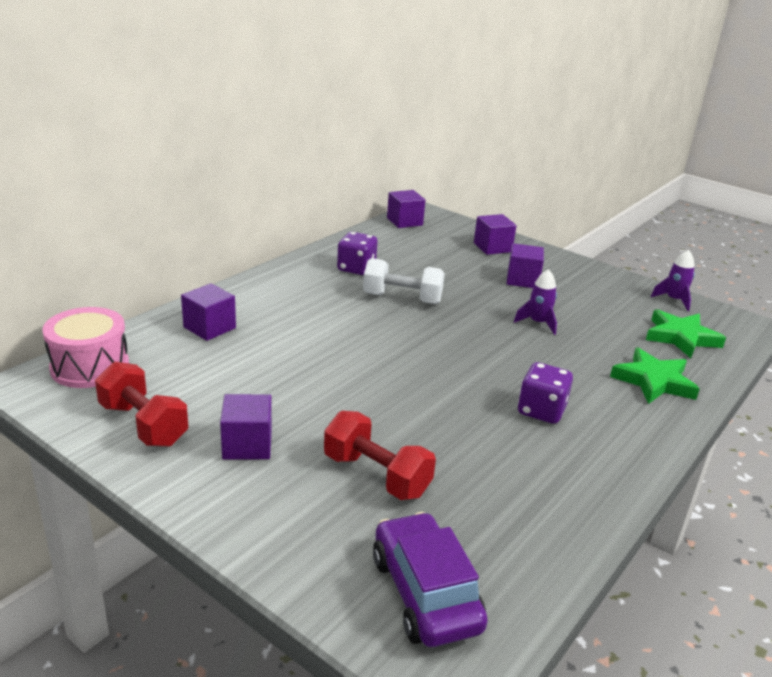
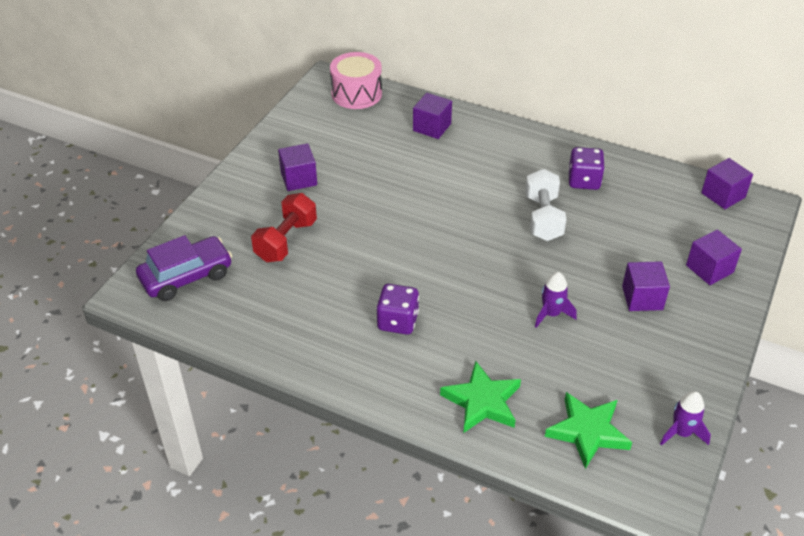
camera: 80 degrees right, 15 degrees up
red dumbbell [95,361,189,447] -> none

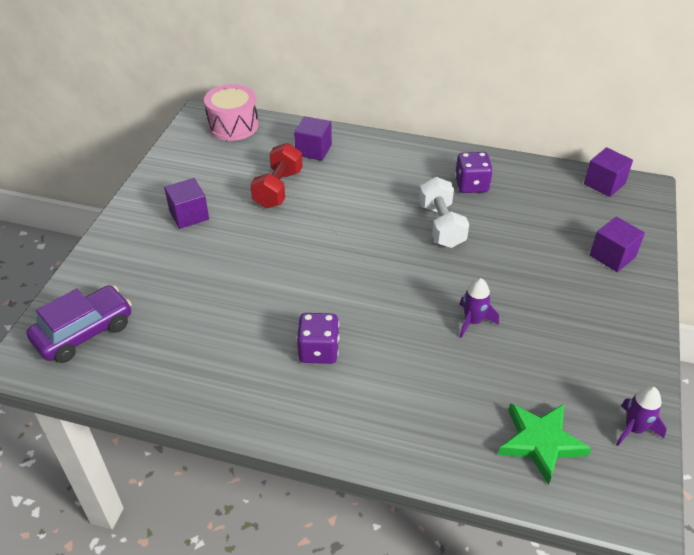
camera: 10 degrees left, 0 degrees up
red dumbbell [251,193,317,262] -> red dumbbell moved to [250,143,303,208]
green star [440,361,521,433] -> none
purple cube [622,261,670,311] -> none

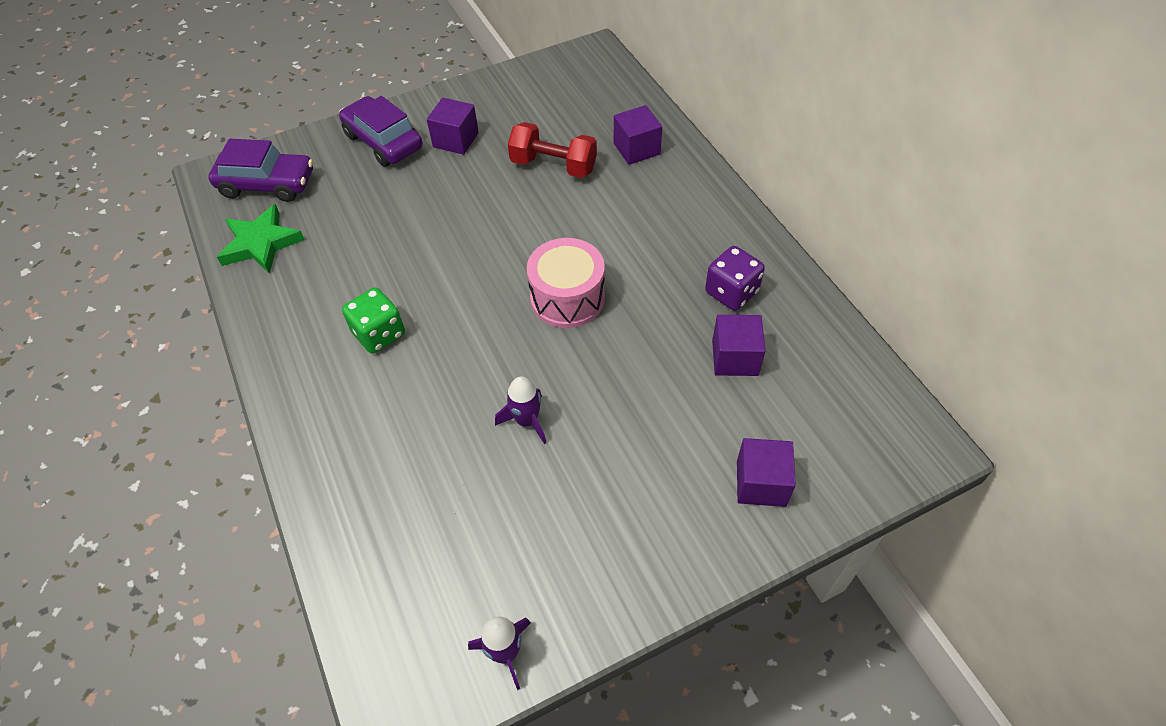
camera: 50 degrees right, 10 degrees up
pink drum [204,84,258,141] -> pink drum moved to [527,238,605,328]
red dumbbell [250,143,303,208] -> red dumbbell turned 45 degrees clockwise [508,122,597,178]
purple dice [297,313,339,364] -> green dice [342,287,405,354]
white dumbbell [419,177,469,248] -> none
green star [498,403,591,485] -> green star moved to [217,204,305,274]
purple cube [584,147,633,197] -> purple cube moved to [712,315,766,376]
none -> purple car [339,96,422,167]

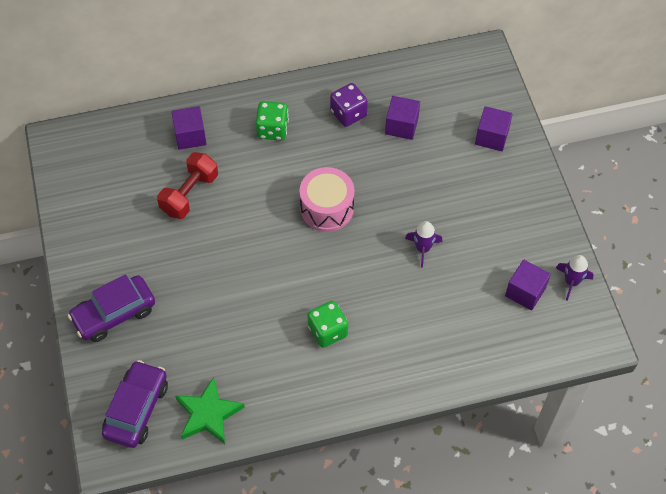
camera: 80 degrees left, 5 degrees up
purple cube [427,98,479,155] -> purple cube moved to [505,259,551,310]
none -> green dice [256,101,289,140]

